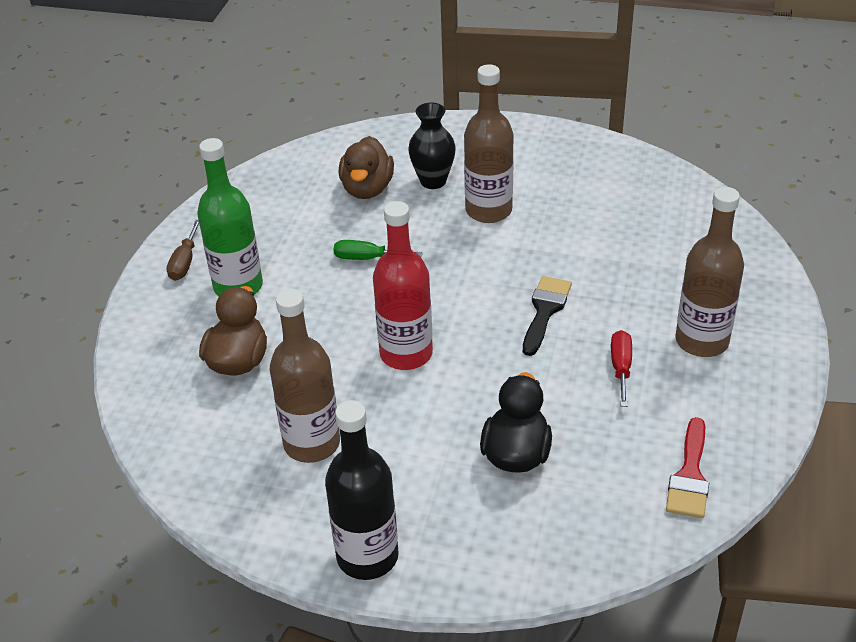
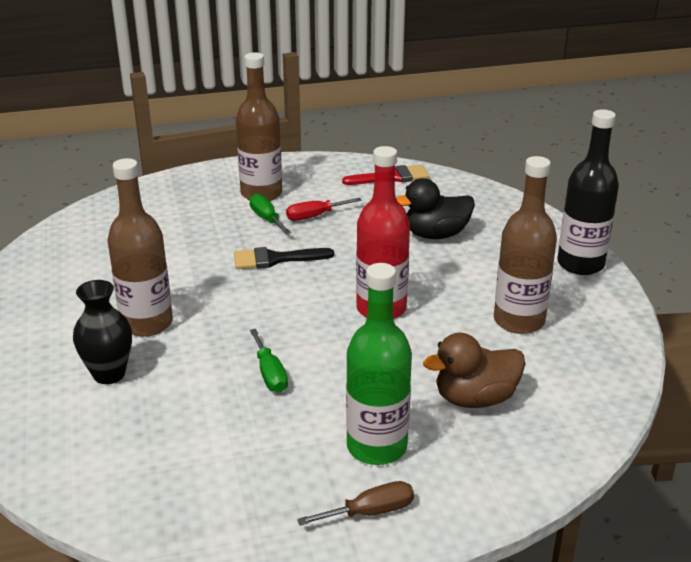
camera: 120 degrees left, 10 degrees down
brown duck [339,136,394,199] -> none
none -> green screwdriver [249,193,291,234]

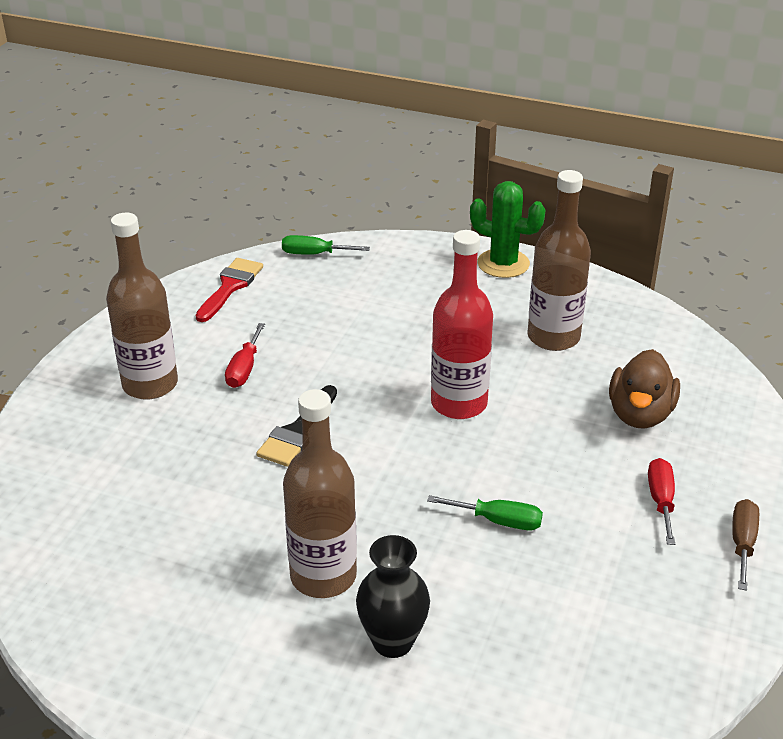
camera: 55 degrees left, 5 degrees up
green screwdriver [249,193,291,234] -> green screwdriver moved to [282,235,370,255]
green bottle [346,263,412,465] -> red screwdriver [648,458,675,545]
black duck [396,178,475,239] -> none
black bottle [557,109,619,275] -> green cactus [470,181,545,278]

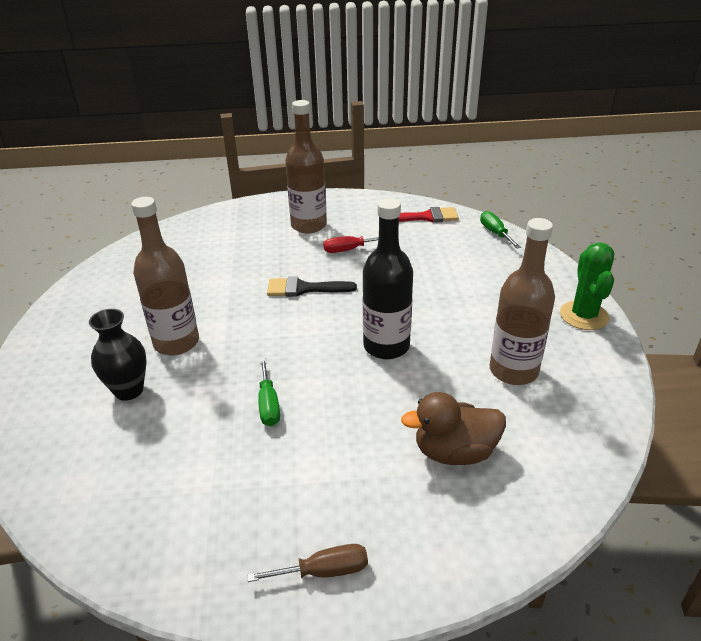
camera: 65 degrees right, 0 degrees up
red bottle [431,230,493,419] -> black bottle [363,198,413,359]
red screwdriver [648,458,675,545] -> none

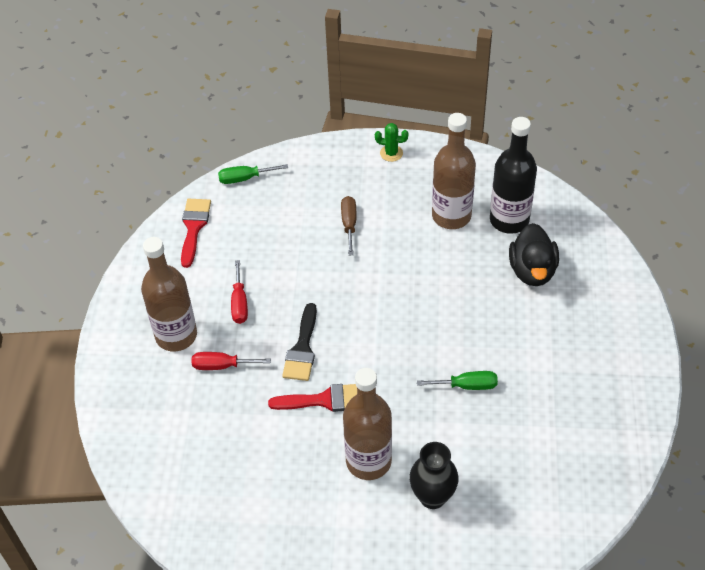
camera: 80 degrees left, 15 degrees up
brown screwdriver [247,544,368,582] -> brown screwdriver moved to [341,196,356,255]
black bottle [363,198,413,359] -> black bottle moved to [490,117,537,234]
brown duck [401,392,506,465] -> black duck [509,223,559,286]
green cactus [560,242,614,330] -> green cactus [375,123,409,162], size x0.56
none -> red screwdriver [192,352,271,370]
none -> red brush [268,384,357,412]

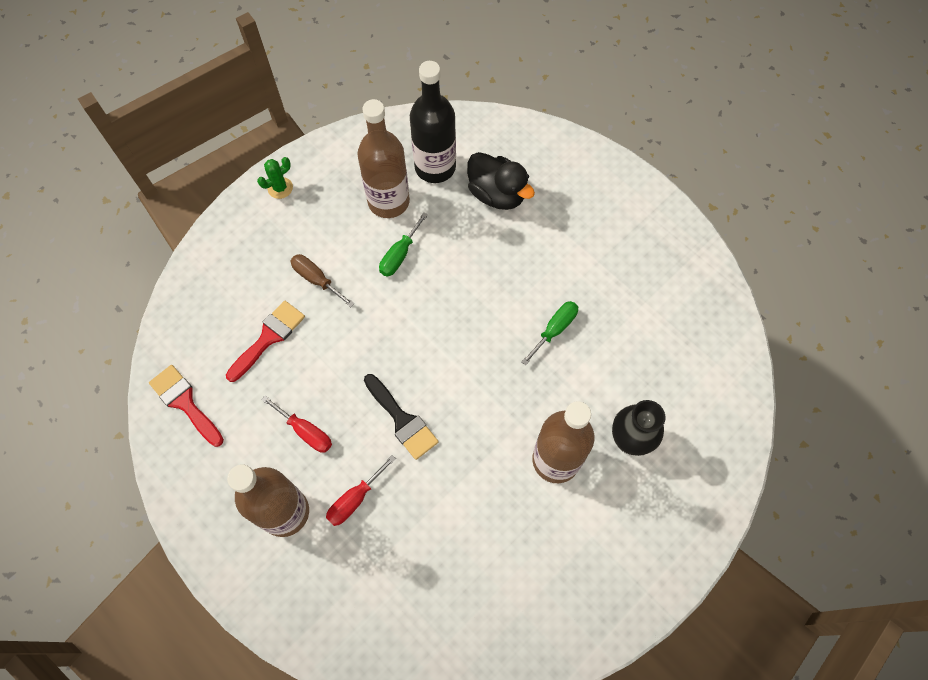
camera: 50 degrees left, 15 degrees up
green screwdriver [218,164,288,184] -> green screwdriver moved to [379,212,428,277]
red brush [268,384,357,412] -> red brush moved to [226,301,305,382]

